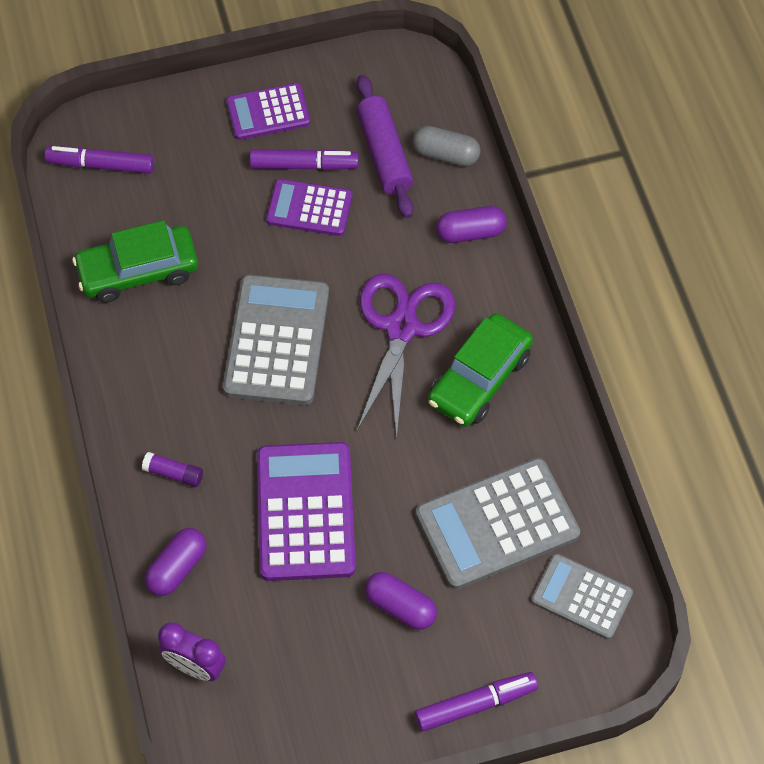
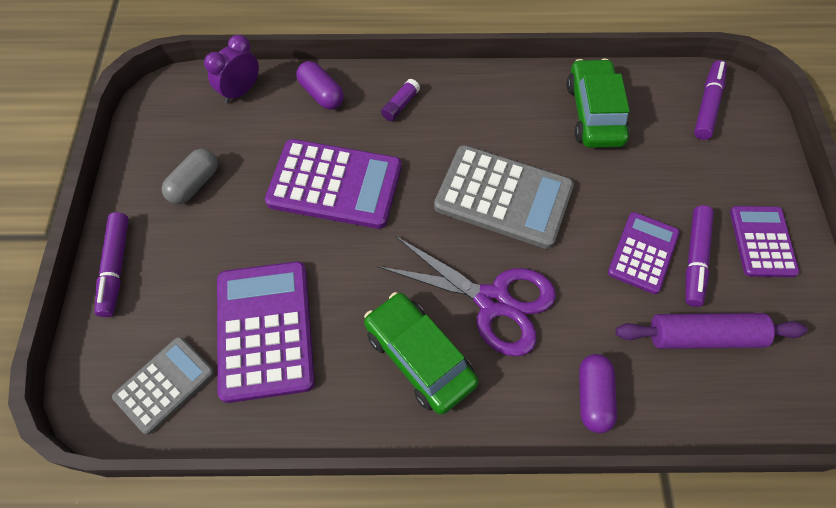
camera: 105 degrees right, 0 degrees up
purple capsule [365,572,437,630] -> none
grey capsule [412,126,481,166] -> grey capsule moved to [162,148,218,204]
grey calculator [416,458,580,590] -> purple calculator [217,261,315,403]

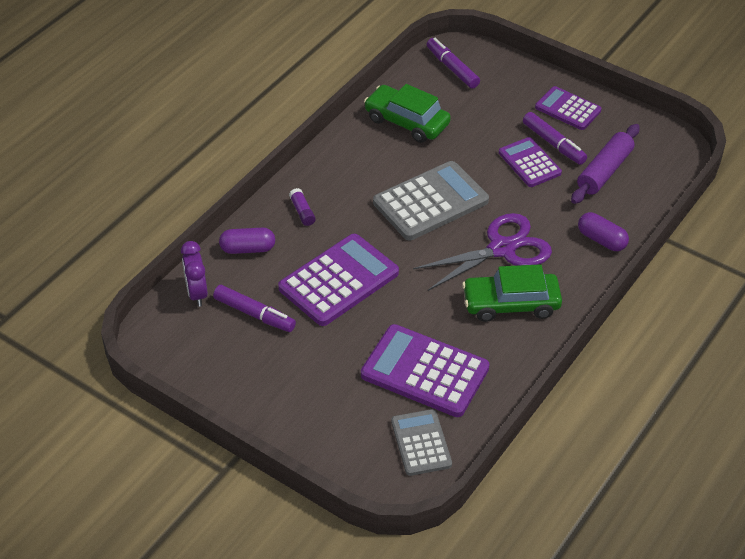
camera: 55 degrees left, 15 degrees down
purple marker [94,212,129,317] -> purple marker moved to [213,285,296,332]
grey capsule [162,148,218,204] -> none

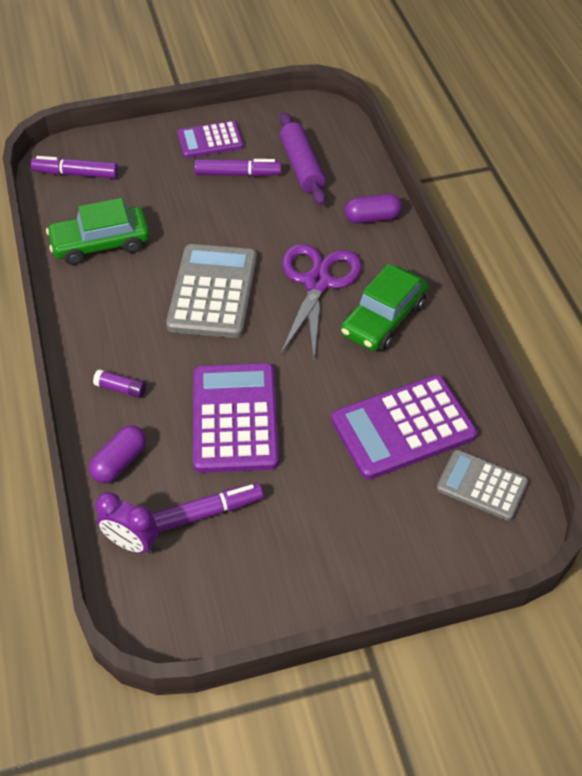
camera: 50 degrees left, 5 degrees up
purple calculator [499,137,562,187] -> none

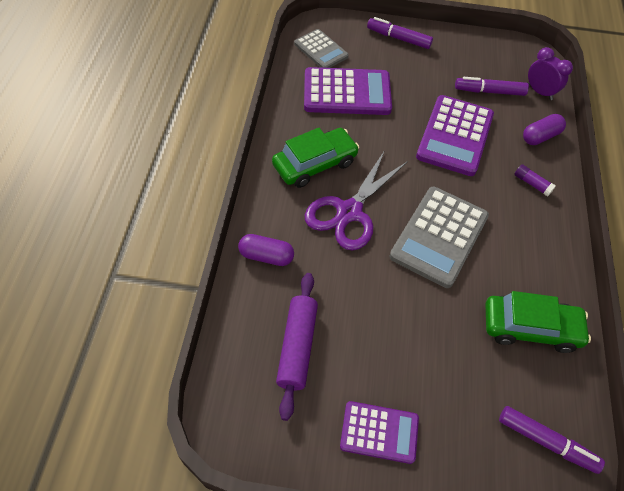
camera: 160 degrees left, 5 degrees up
purple marker [194,159,281,177] -> purple marker moved to [367,17,433,49]

